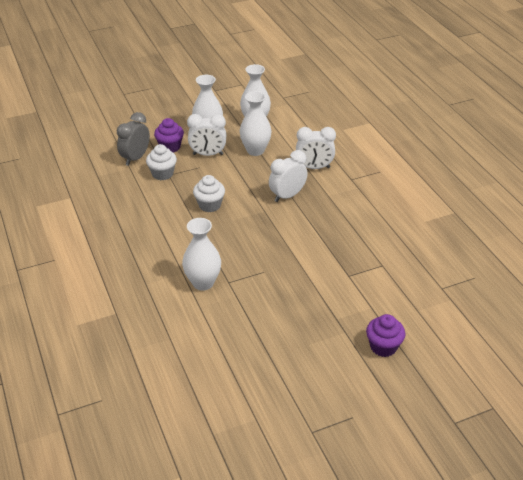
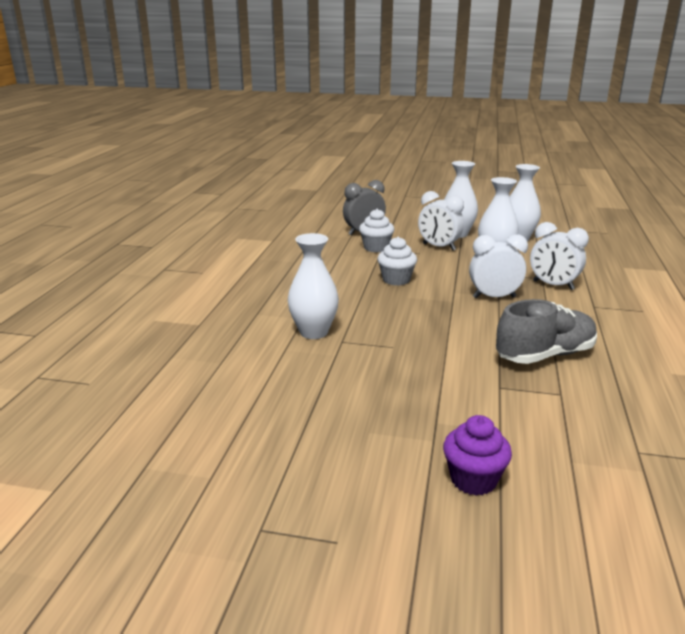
camera: 35 degrees right, 15 degrees down
purple cupcake [154,118,184,153] -> none
none -> grey shoe [496,299,597,364]

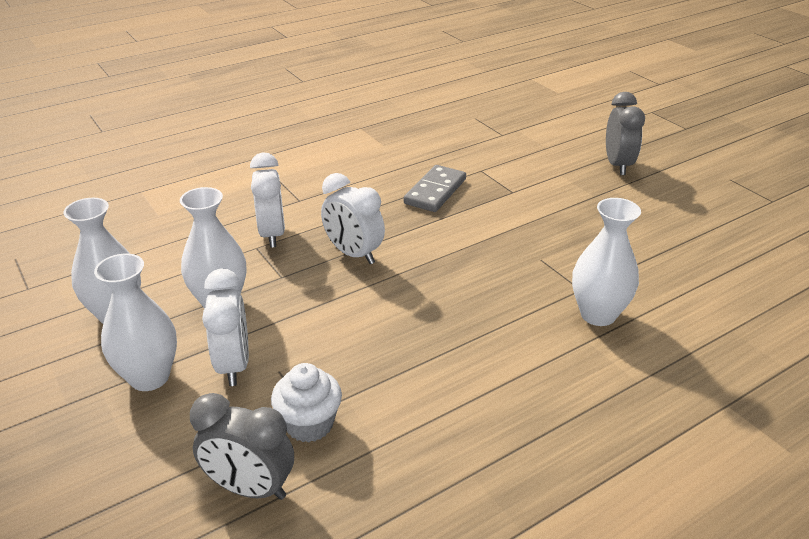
camera: 135 degrees left, 10 degrees up
white cupcake [377,237,417,286] -> none
purple cupcake [443,415,512,495] -> grey clock [606,92,645,175]
grey shoe [496,299,597,364] -> grey domino [404,165,466,212]

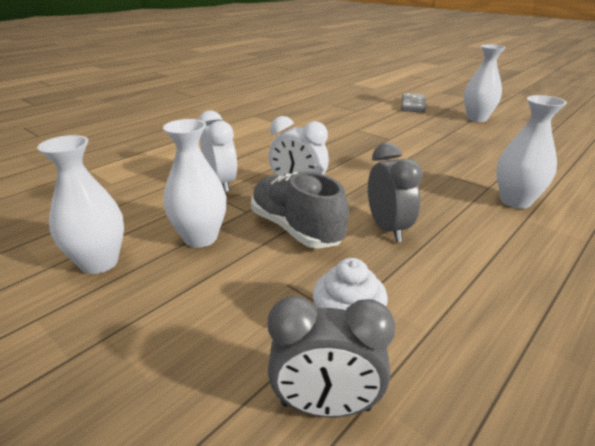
camera: 15 degrees left, 5 degrees down
white vase [94,254,177,391] -> white vase moved to [464,45,506,122]
white clock [202,268,249,386] -> none
grey domino [404,165,466,212] -> grey domino moved to [401,93,426,113]
grey clock [606,92,645,175] -> grey clock moved to [368,143,423,242]
none -> grey shoe [251,172,349,248]

